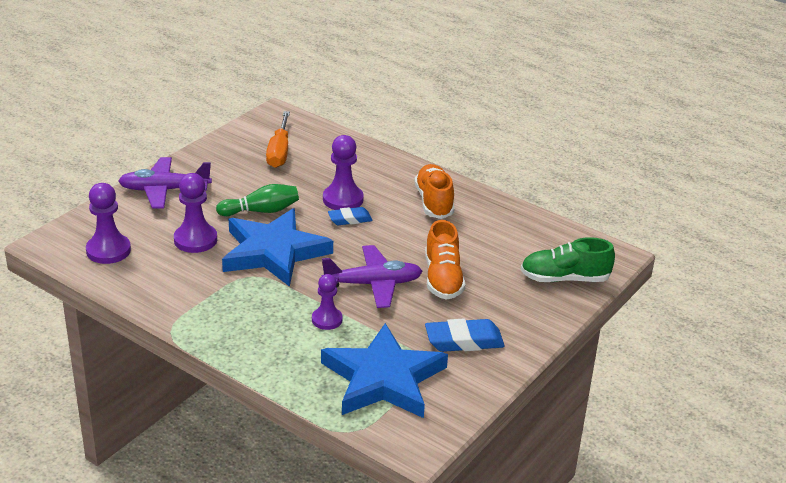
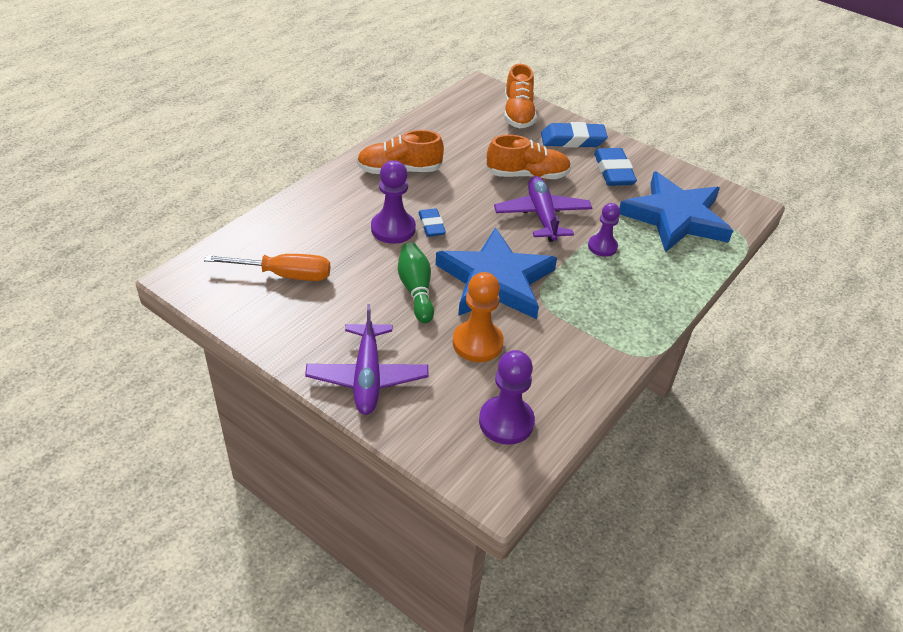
camera: 90 degrees left, 10 degrees up
purple pawn [174,173,217,253] -> orange pawn [453,272,504,362]
green shoe [521,237,615,282] -> orange shoe [504,64,537,128]
none -> blue eraser [541,122,608,148]

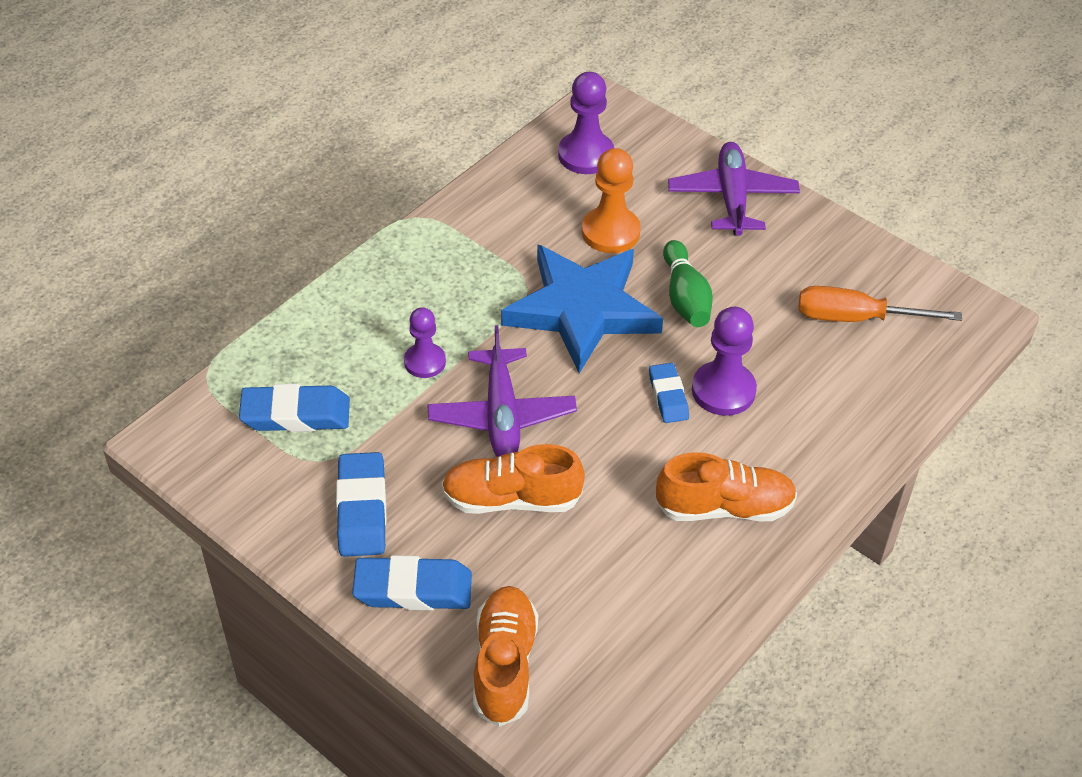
camera: 175 degrees left, 5 degrees up
blue star [619,171,733,253] -> blue eraser [239,384,350,432]

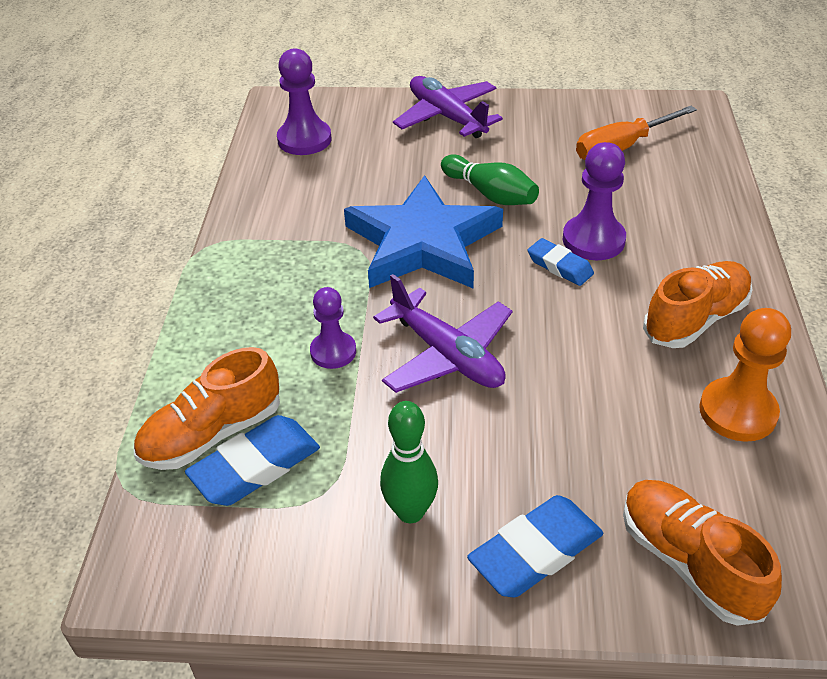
camera: 35 degrees left, 5 degrees down
blue eraser [336,452,386,557] -> green bowling pin [380,401,438,523]
orange shoe [441,444,585,514] -> orange shoe moved to [134,347,280,470]
orange pawn [582,148,641,253] -> orange pawn moved to [699,308,791,442]

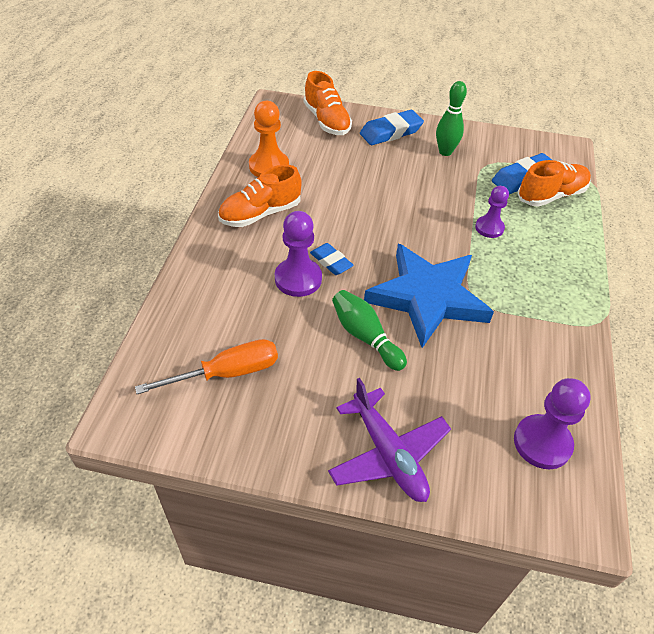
camera: 175 degrees left, 5 degrees up
purple plane [373,274,512,393] -> none

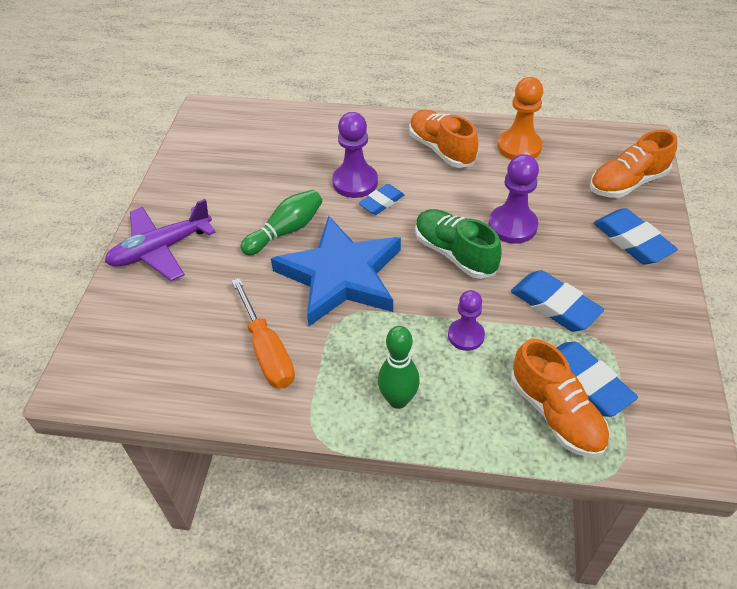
camera: 90 degrees right, 0 degrees up
orange screwdriver [135,339,278,394] -> orange screwdriver moved to [232,278,295,389]
green bowling pin [436,81,467,156] -> green bowling pin moved to [378,326,420,409]
purple pawn [514,378,591,469] -> purple pawn moved to [488,154,539,244]
none -> green shoe [415,209,502,279]
none -> blue eraser [511,270,604,331]

